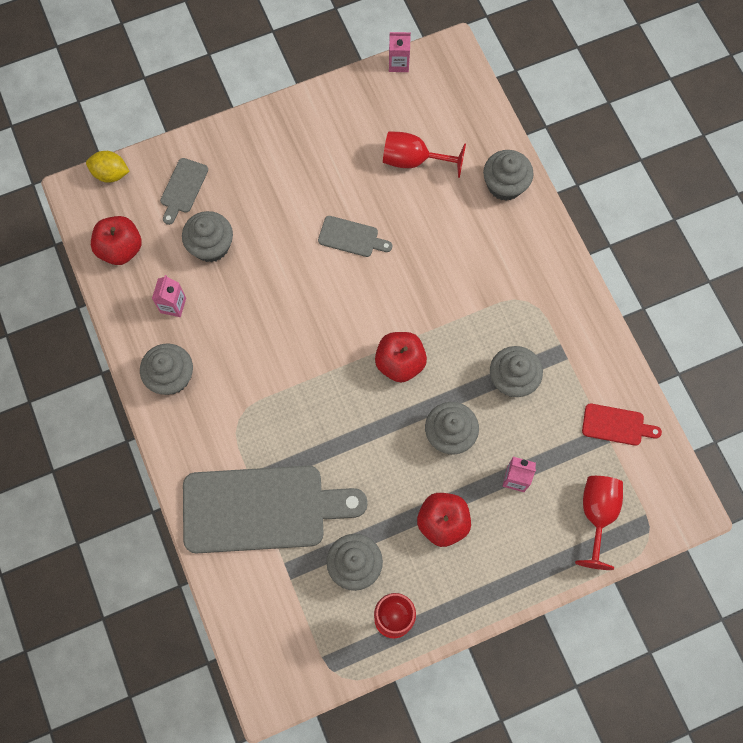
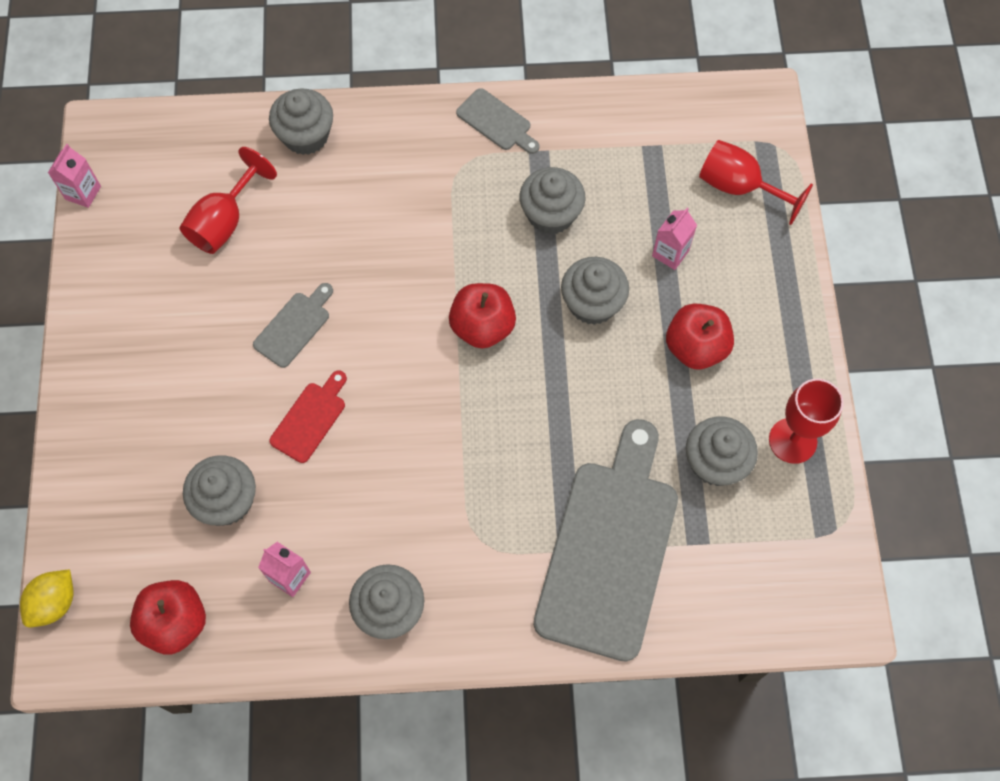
camera: 70 degrees left, 5 degrees down
grey cutting board [160,158,208,225] -> grey cutting board moved to [456,88,540,154]
red cutting board [582,403,662,446] -> red cutting board moved to [269,370,347,463]

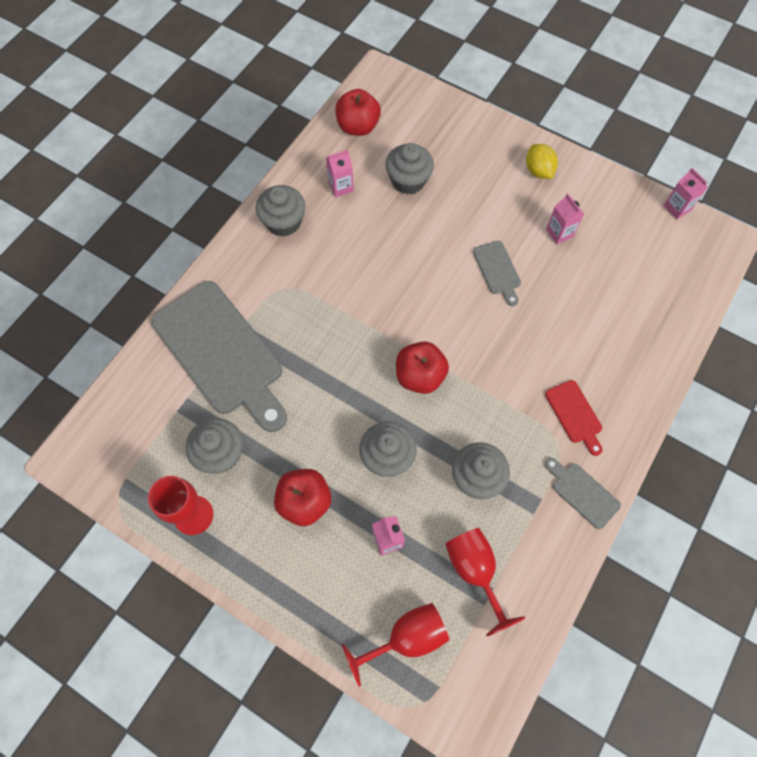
camera: 125 degrees right, 0 degrees up
yellow lemon [20,569,74,627] -> yellow lemon moved to [526,144,558,179]
red goblet [179,147,277,254] -> red goblet moved to [445,528,525,636]
grey cupcake [269,89,333,155] -> none
red cutting board [269,370,347,463] -> red cutting board moved to [545,380,603,456]
grey cutting board [456,88,540,154] -> grey cutting board turned 60 degrees clockwise [545,458,621,529]
none -> pink carton [546,193,584,244]

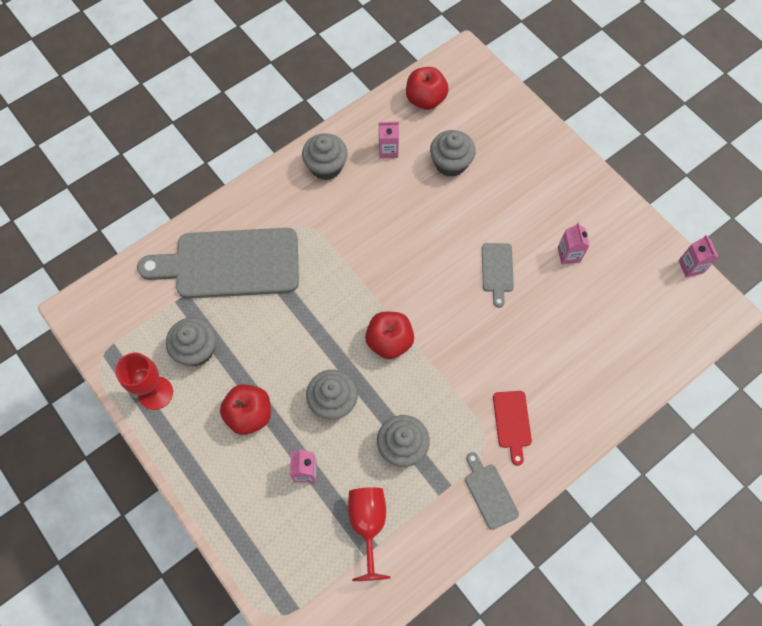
camera: 20 degrees right, 0 degrees up
grey cutting board [151,281,287,432] -> grey cutting board turned 105 degrees clockwise [137,228,299,299]
red goblet [342,603,449,687] -> none
yellow lemon [526,144,558,179] -> none

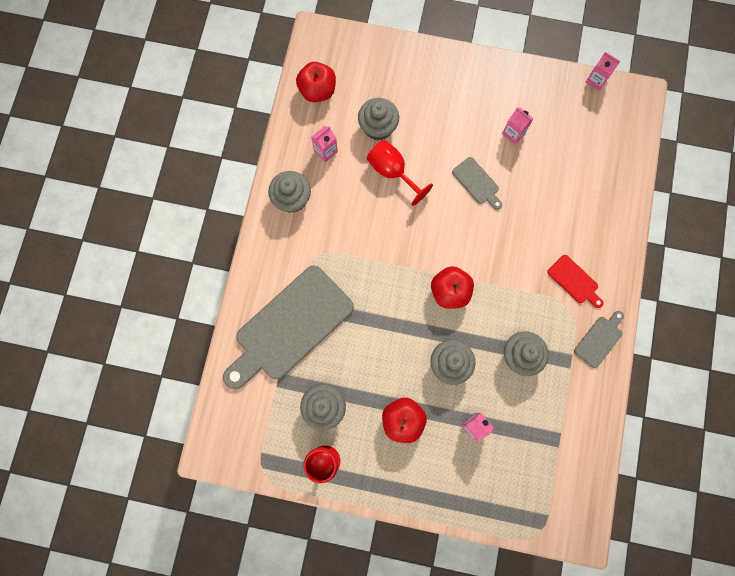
camera: 40 degrees left, 10 degrees up
red goblet [348,487,391,581] -> red goblet moved to [367,140,433,206]
grey cutting board [465,452,519,530] -> grey cutting board turned 105 degrees clockwise [574,311,624,368]

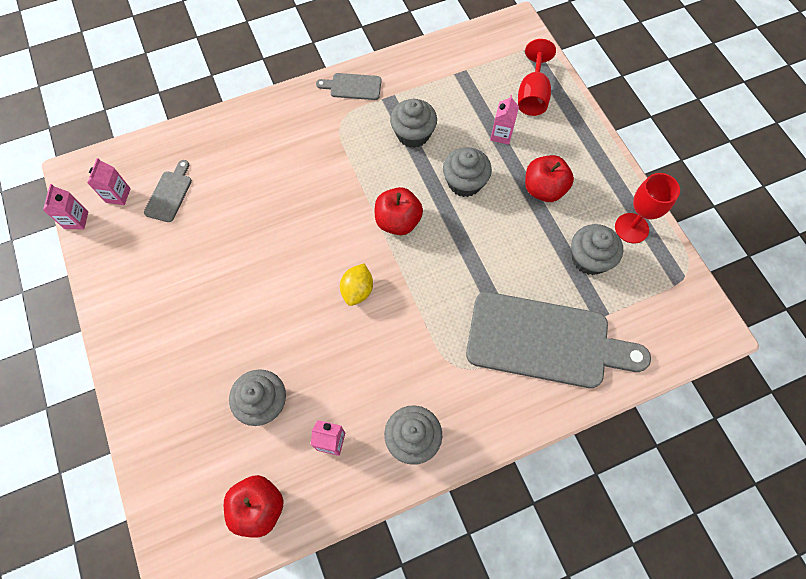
camera: 125 degrees left, 10 degrees down
red goblet [367,140,433,206] -> red goblet moved to [518,39,556,116]
grey cutting board [452,157,502,210] -> grey cutting board moved to [144,160,192,222]
pink carton [502,107,534,145] -> pink carton moved to [87,158,131,205]
red cutting board [547,255,604,308] -> none
none -> yellow lemon [340,263,373,306]

